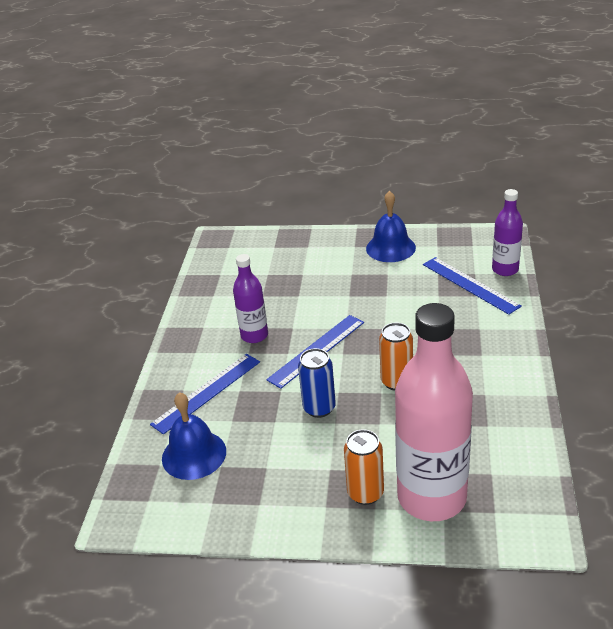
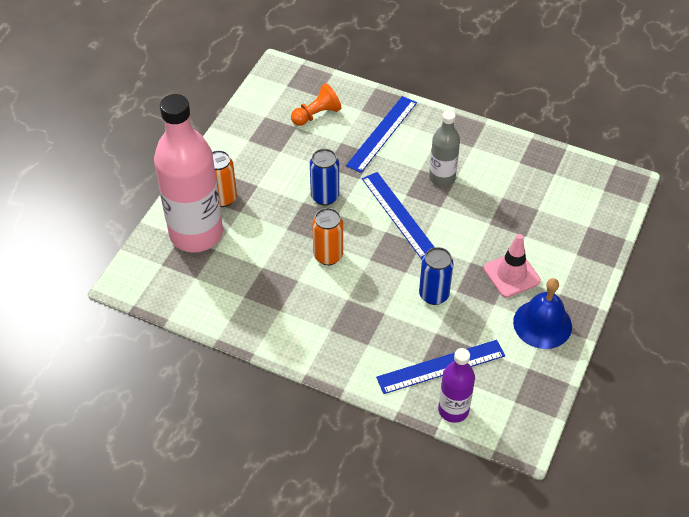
camera: 105 degrees right, 15 degrees up
blue ruler [150,354,260,434] -> blue ruler turned 60 degrees clockwise [346,96,417,173]
blue bell [162,392,226,480] -> orange pawn [291,83,341,126]
purple bottle [233,254,268,343] -> grey bottle [429,110,460,187]
none -> blue can [419,247,454,305]
none -> pink traffic cone [484,234,541,298]

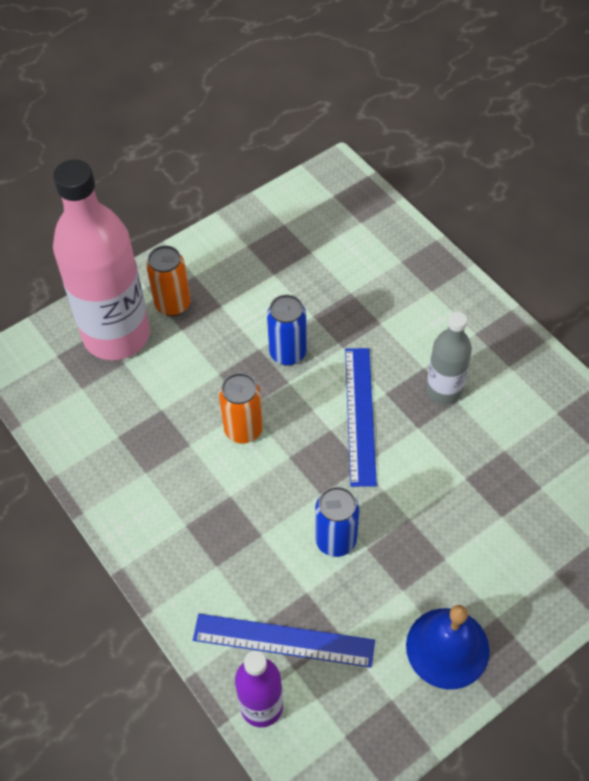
camera: 30 degrees right, 5 degrees up
orange pawn [291,83,341,126] -> none
blue ruler [346,96,417,173] -> none
pink traffic cone [484,234,541,298] -> none

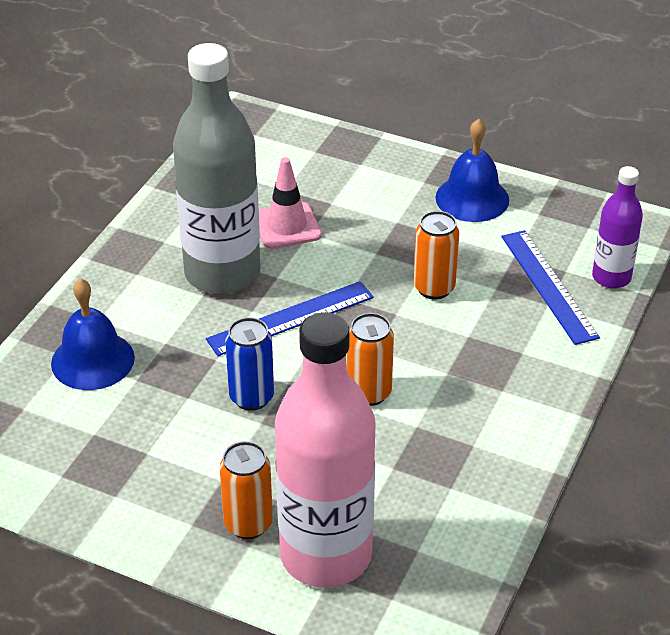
camera: 120 degrees left, 15 degrees down
blue can [315,487,359,557] -> orange can [414,211,459,300]
grey bottle [426,312,472,405] -> grey bottle [173,43,261,295], size x1.95
none -> blue bell [51,278,135,390]
none -> pink traffic cone [259,157,322,249]

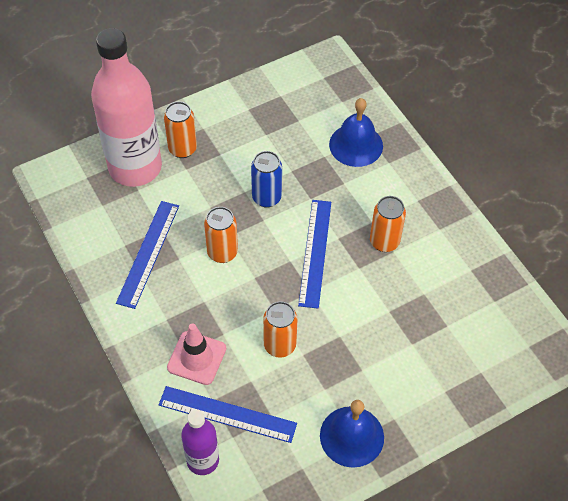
camera: 125 degrees right, 15 degrees up
grey bottle [173,43,261,295] -> orange can [370,196,406,252]
pink traffic cone [259,157,322,249] -> pink traffic cone moved to [167,323,226,385]
none -> blue ruler [116,201,179,309]

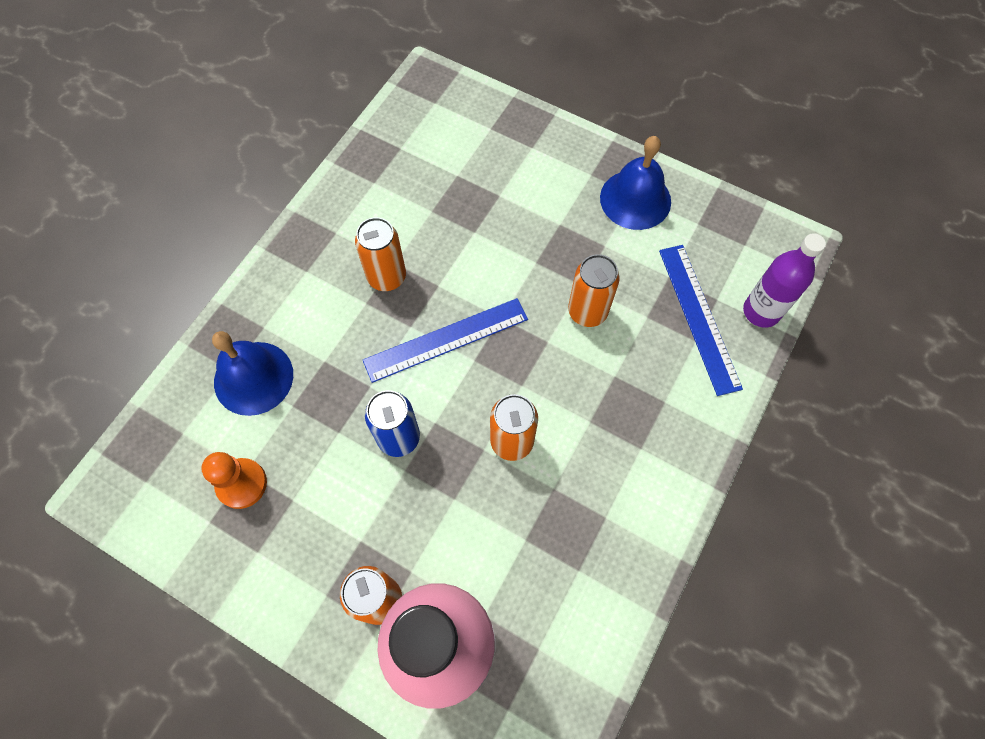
camera: 120 degrees left, 10 degrees up
blue ruler [116,201,179,309] -> none
pink traffic cone [167,323,226,385] -> none
none -> orange pawn [201,452,267,509]

